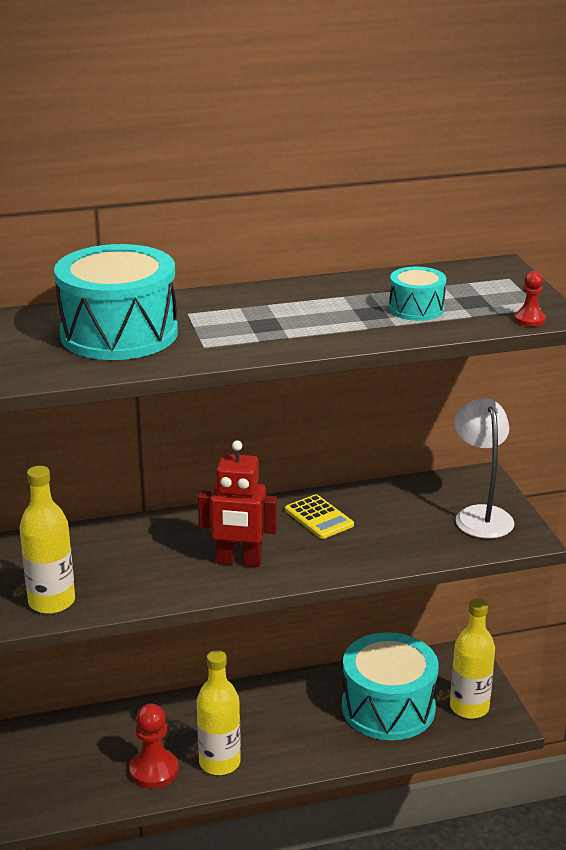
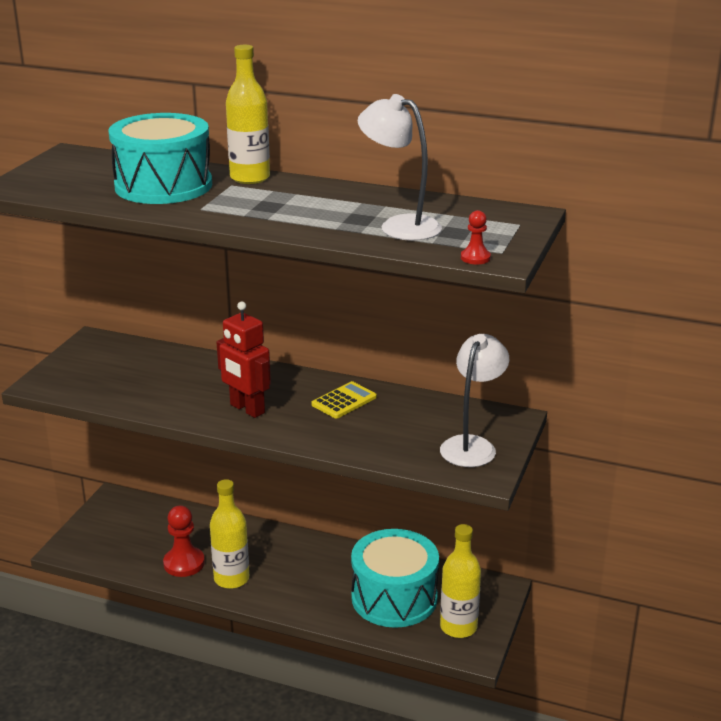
camera: 35 degrees right, 0 degrees up
yellow bottle [19,466,75,614] -> yellow bottle moved to [226,45,270,184]
yellow calculator [285,494,354,539] -> yellow calculator turned 135 degrees counterclockwise [312,381,377,419]
turquoise drum [389,267,446,321] -> white lamp [358,94,442,241]

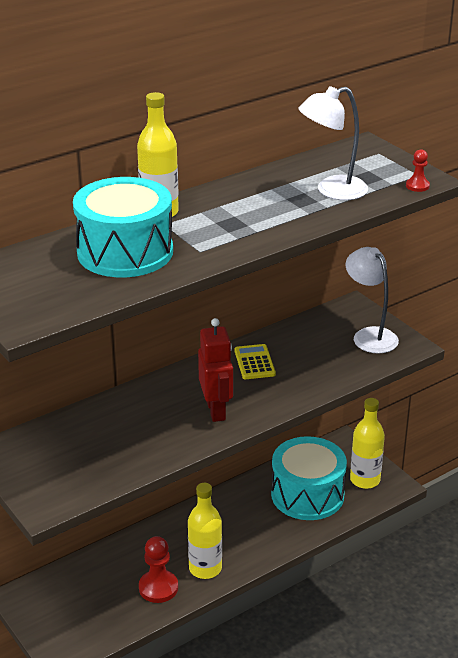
camera: 55 degrees left, 5 degrees up
red robot [217,301,271,418] -> red robot turned 90 degrees counterclockwise [198,318,233,422]

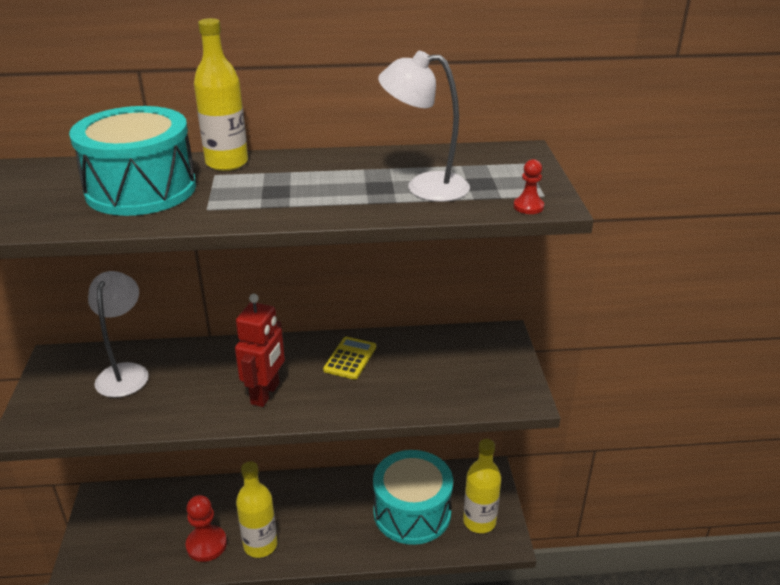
camera: 30 degrees right, 0 degrees up
white lamp [346,247,399,353] -> white lamp moved to [88,271,149,398]

